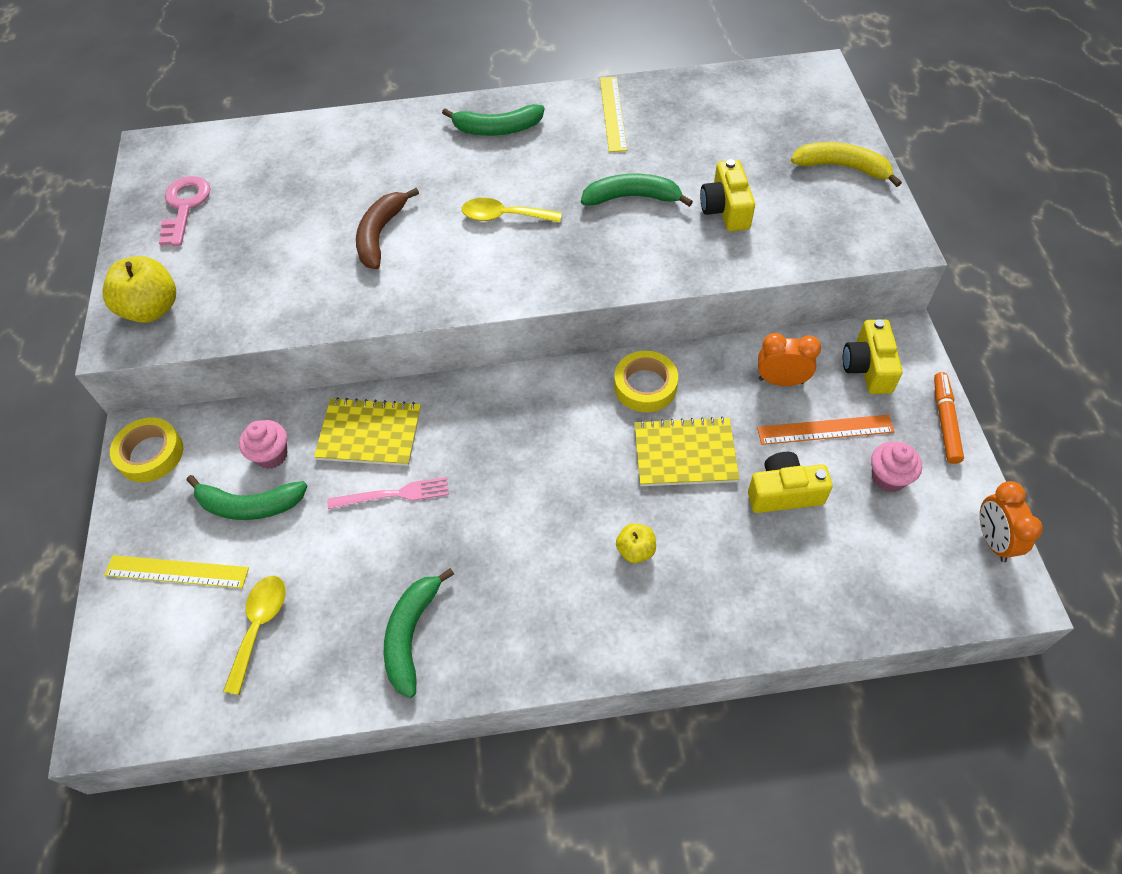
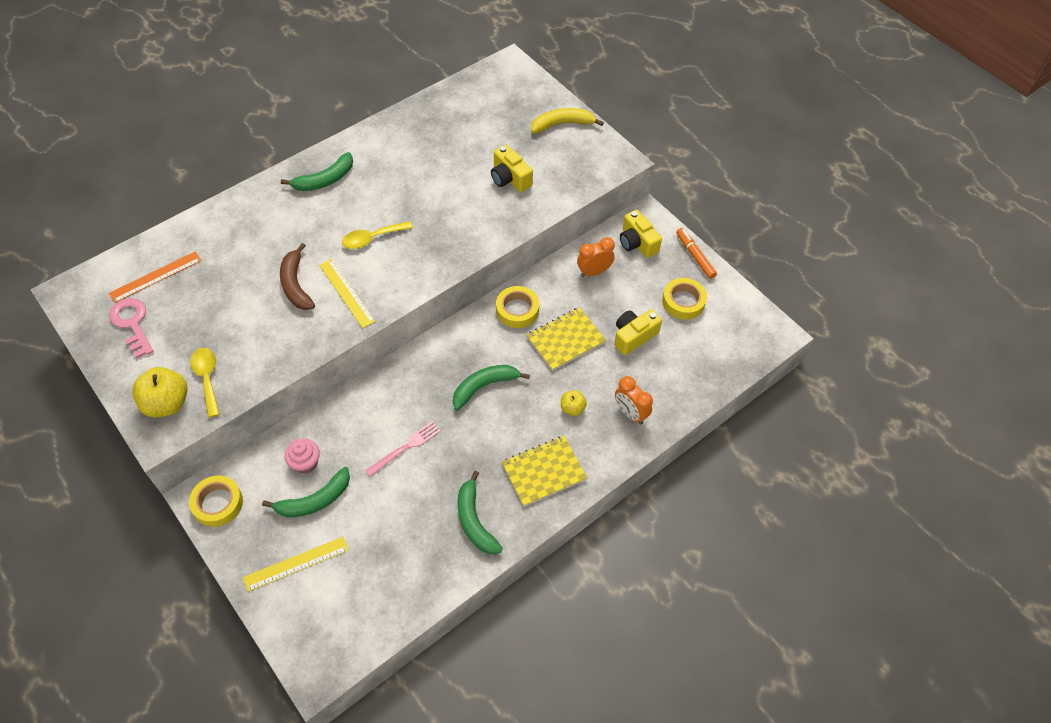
camera: 35 degrees left, 0 degrees up
yellow spoon [223,576,286,695] -> yellow spoon moved to [190,348,220,418]
yellow notebook [314,397,421,466] -> yellow notebook moved to [502,436,587,506]
green banana [581,174,693,207] -> green banana moved to [453,365,530,410]
yellow ruler [600,77,627,152] -> yellow ruler moved to [319,259,376,328]
orange ruler [757,415,895,445] -> orange ruler moved to [109,252,201,303]
pink cupcake [871,441,922,492] -> yellow tape [662,278,707,320]
orange clock [980,481,1043,562] -> orange clock moved to [615,376,653,424]

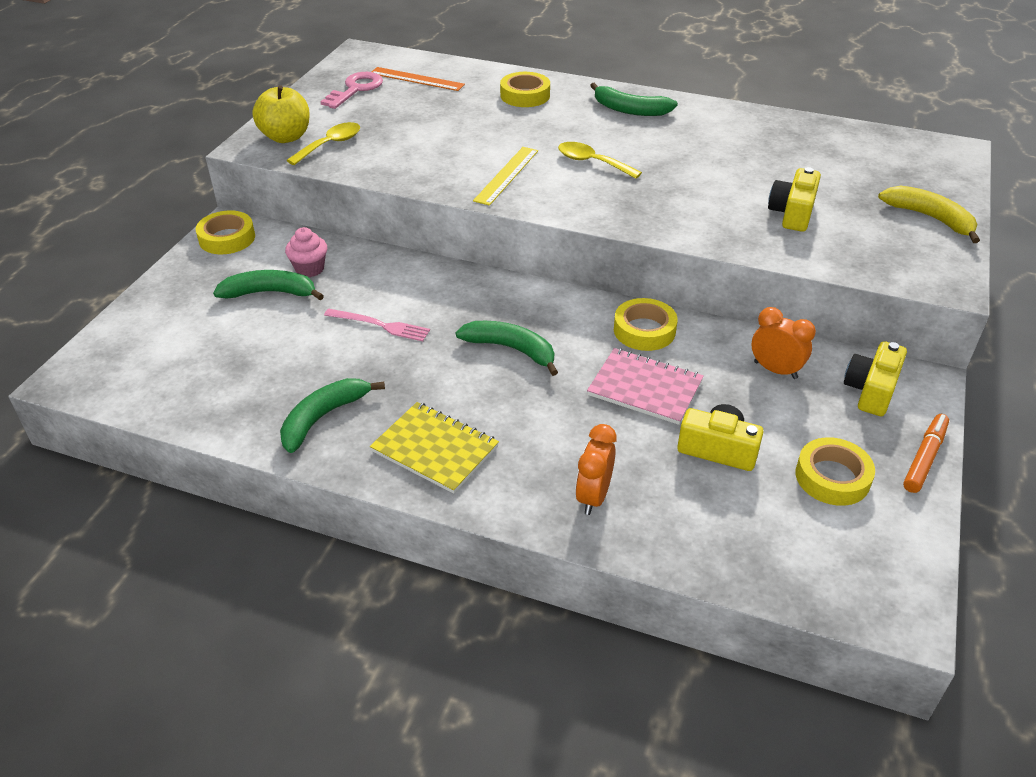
camera: 60 degrees right, 15 degrees down
yellow ruler [243,537,349,592] -> none
green banana [262,467,350,517] -> green banana turned 150 degrees clockwise [213,270,324,300]
brown banana [280,243,315,310] -> none
yellow notebook [527,307,606,371] -> pink notebook [587,348,704,425]
yellow apple [561,390,587,416] -> none
none -> yellow tape [500,72,550,107]

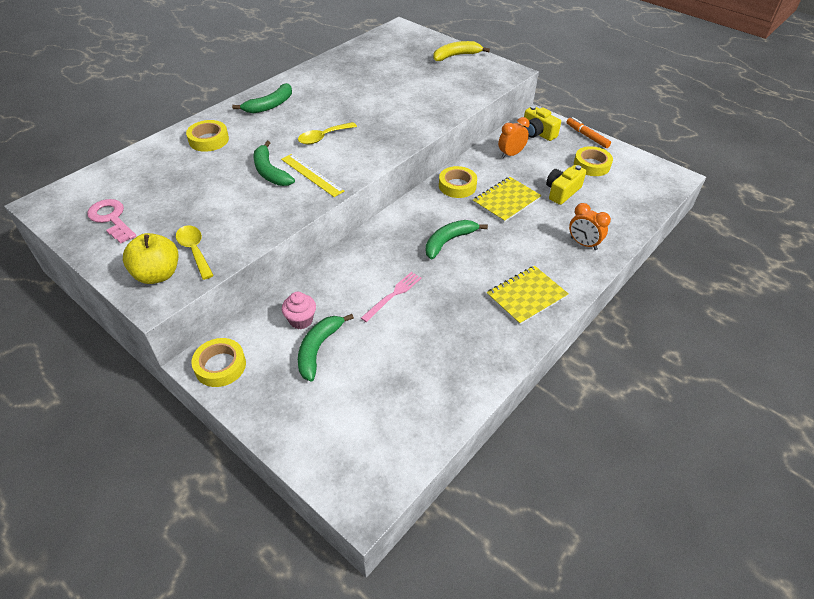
camera: 70 degrees left, 5 degrees up
green banana [280,378,385,453] -> green banana moved to [253,141,295,186]
orange ruler [372,67,465,91] -> none
pink notebook [587,348,704,425] -> yellow notebook [473,177,542,223]
yellow camera [768,167,821,232] -> none

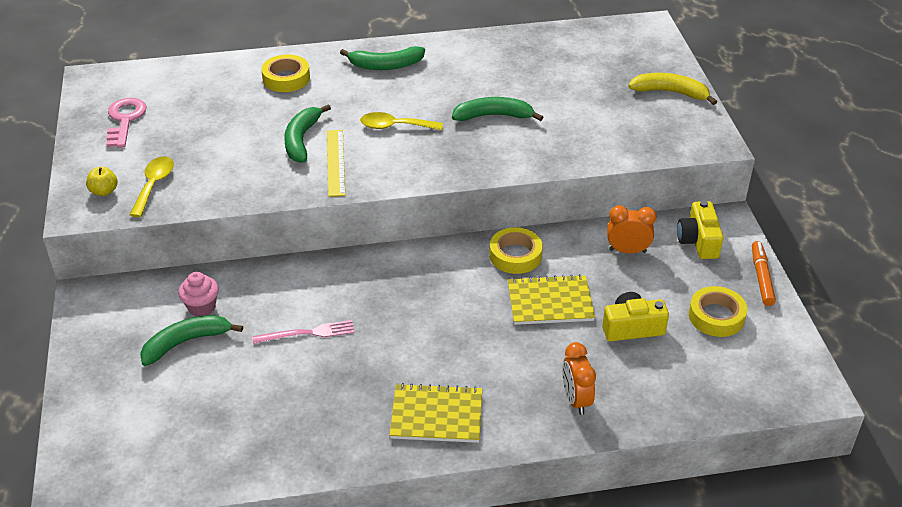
camera: 40 degrees right, 5 degrees down
yellow apple [123,233,178,284] -> yellow apple [86,167,117,196], size x0.55
yellow tape [191,338,246,387] -> none
green banana [426,220,488,259] -> green banana moved to [452,97,543,121]

